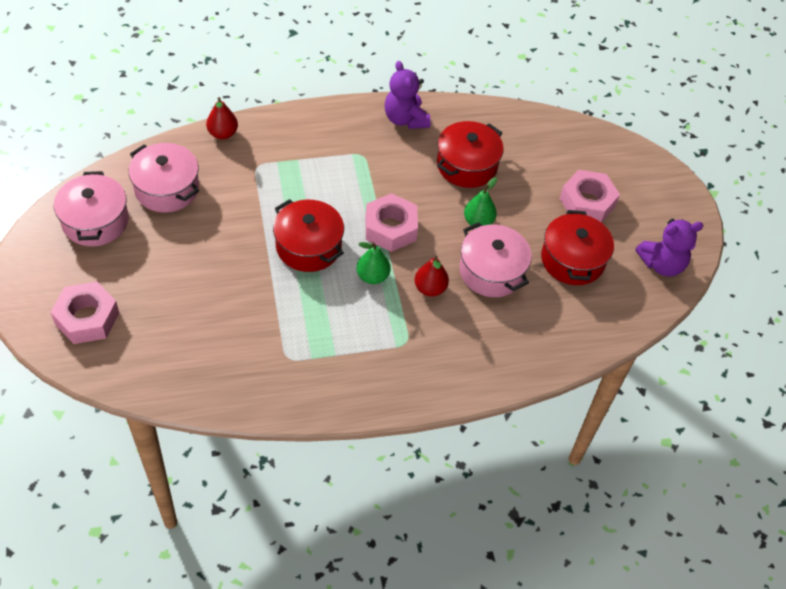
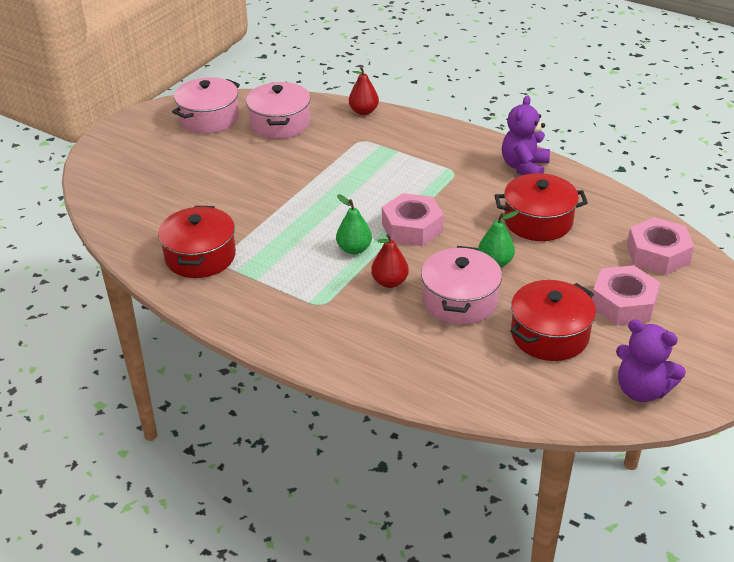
camera: 50 degrees right, 15 degrees down
pink nut [50,281,119,344] -> pink nut moved to [627,217,694,275]
red pot [273,199,344,272] -> red pot moved to [158,206,236,278]

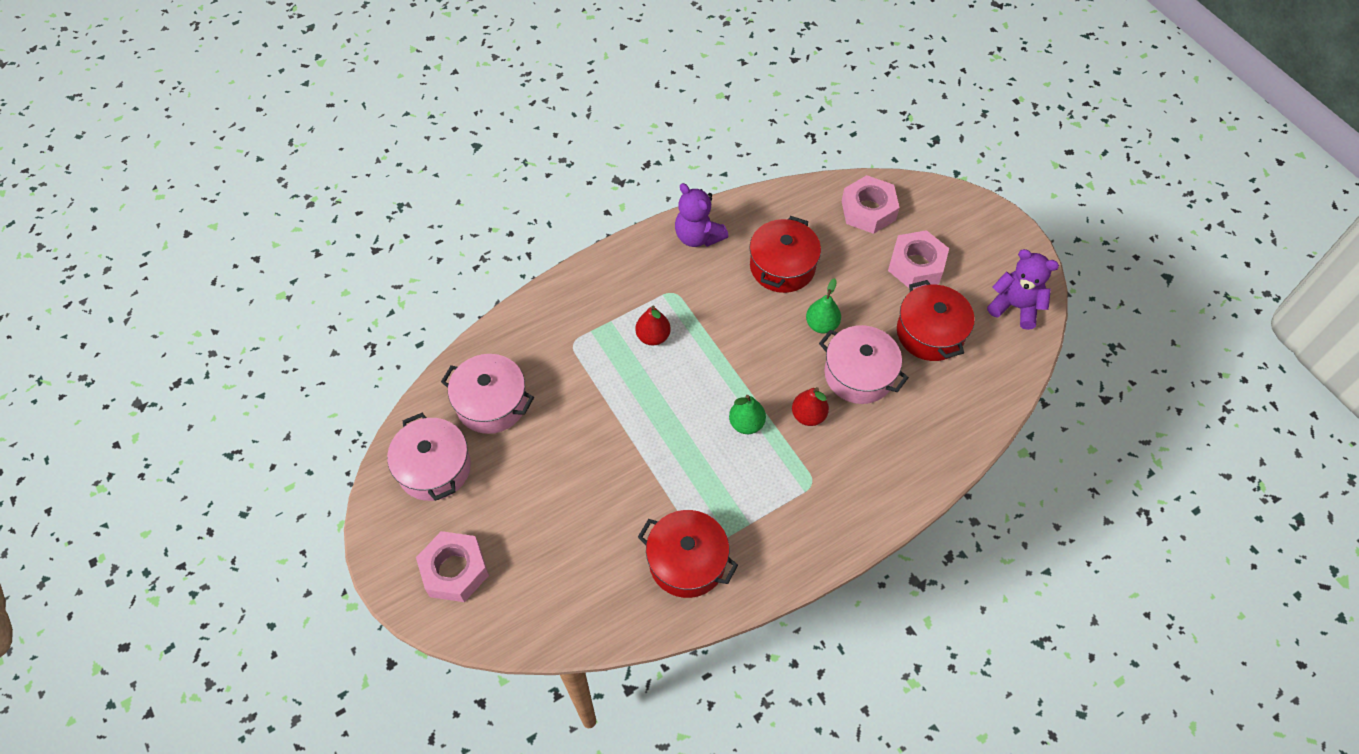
camera: 65 degrees left, 20 degrees up
red pear [349,67,379,115] -> red pear moved to [636,306,671,345]
pink nut [382,193,444,246] -> pink nut moved to [416,531,489,602]
purple teddy bear [616,319,686,402] -> purple teddy bear turned 120 degrees counterclockwise [987,249,1059,330]

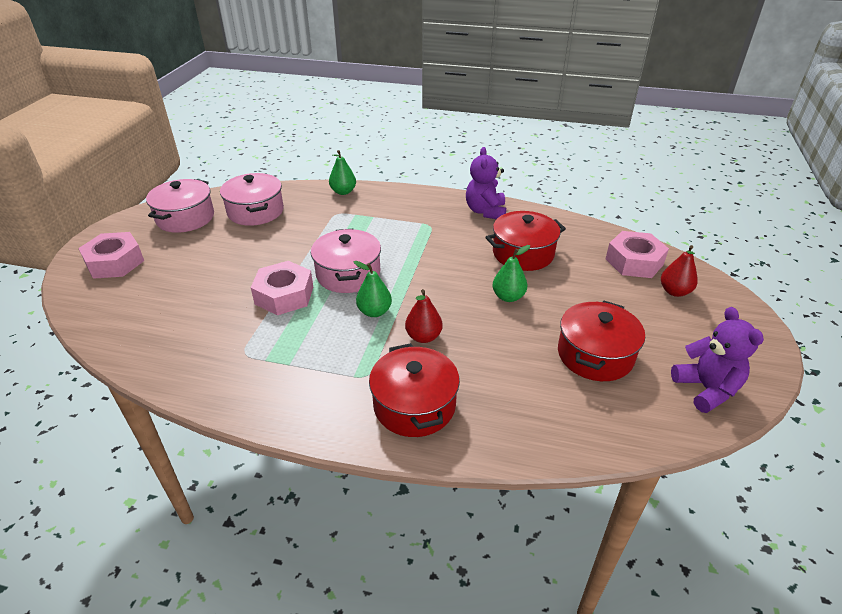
camera: 45 degrees right, 20 degrees down
red pear [636,306,671,345] -> red pear moved to [661,245,698,297]
red pot [638,510,738,598] -> red pot moved to [369,343,460,437]
pink pot [819,325,909,404] -> pink pot moved to [311,229,381,293]
pink nut [888,230,949,289] -> pink nut moved to [251,261,313,315]
none -> green pear [329,150,356,195]

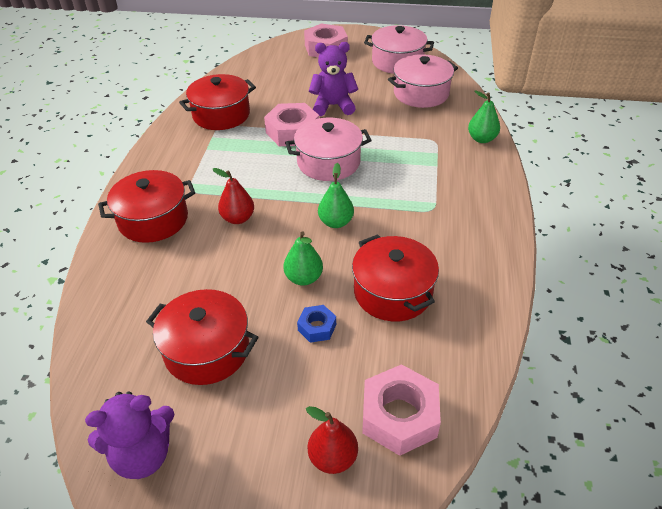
camera: 85 degrees right, 5 degrees up
green pear [353,261,392,317] -> green pear moved to [318,163,354,228]
purple teddy bear [466,147,506,219] -> purple teddy bear moved to [309,42,358,116]
none -> red pot [179,74,256,130]
none -> blue nut [297,305,336,343]

